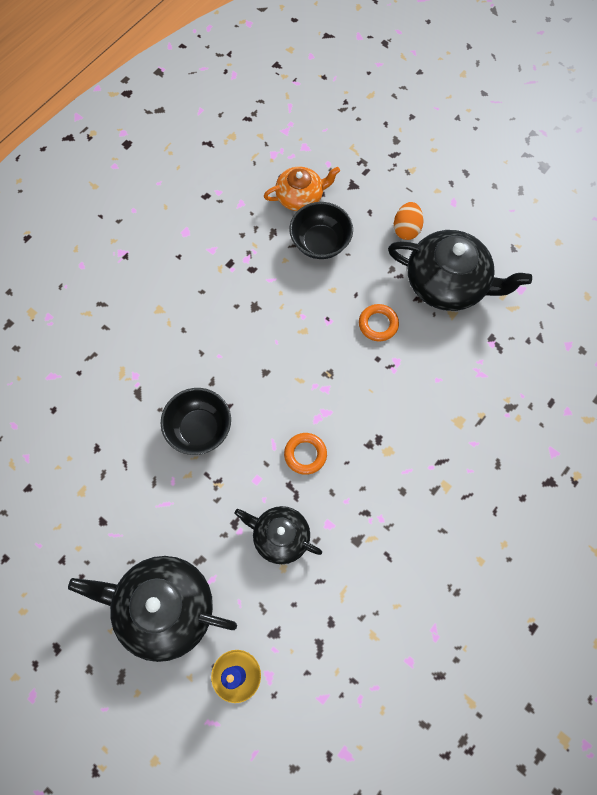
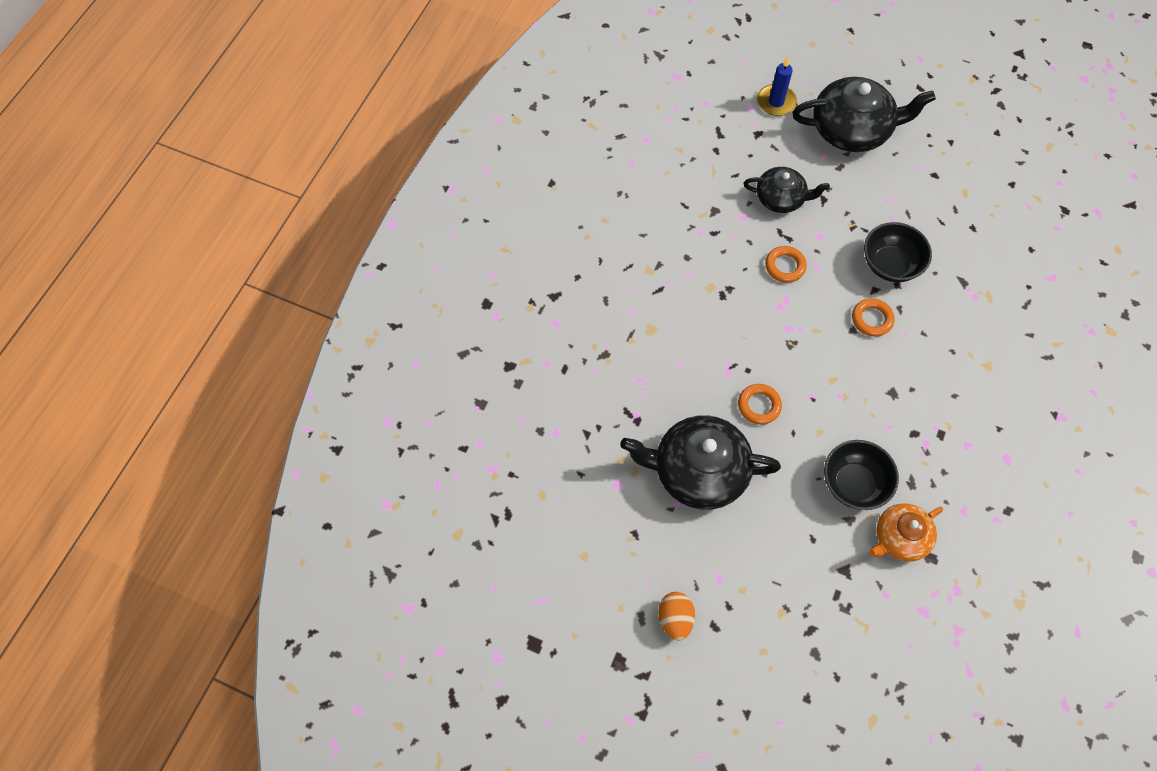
camera: 165 degrees right, 5 degrees down
orange egg [394,202,424,240] -> orange egg moved to [658,592,695,641]
none -> orange ring [852,298,894,337]

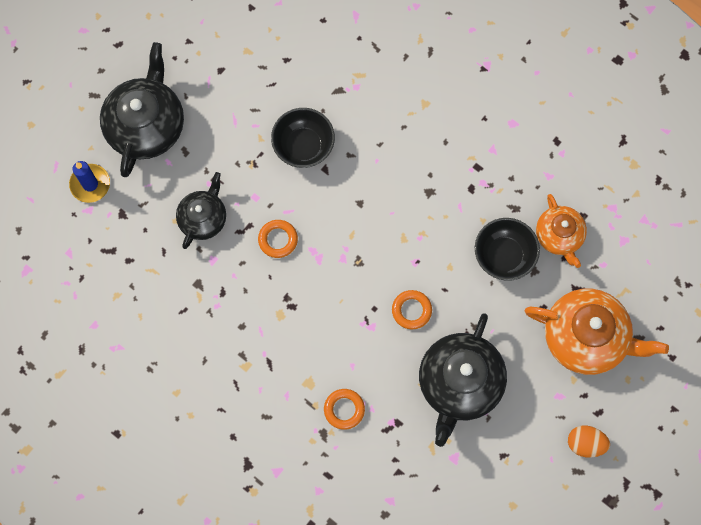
camera: 75 degrees left, 10 degrees up
orange ring [852,298,894,337] -> orange ring moved to [324,389,365,430]
none -> orange teapot [525,289,669,375]

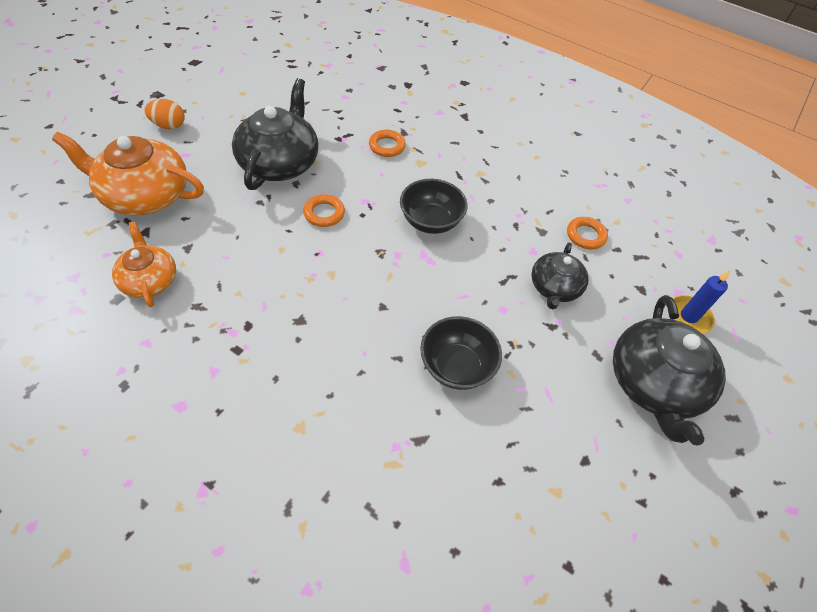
camera: 170 degrees right, 20 degrees down
orange ring [258,220,298,258] -> orange ring moved to [567,217,608,249]
black bowl [475,218,540,281] -> black bowl moved to [400,179,468,234]

